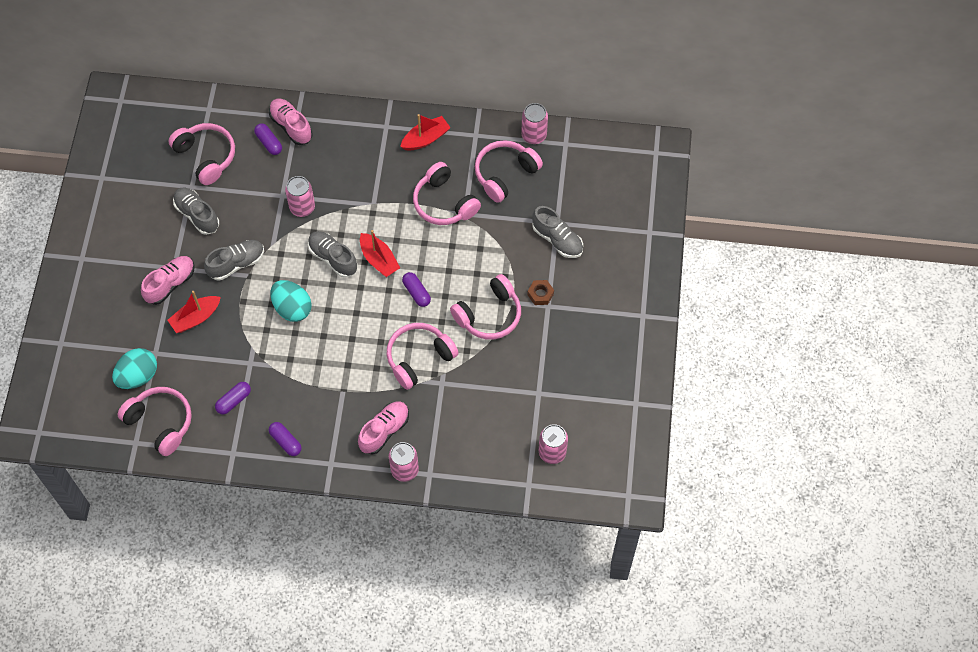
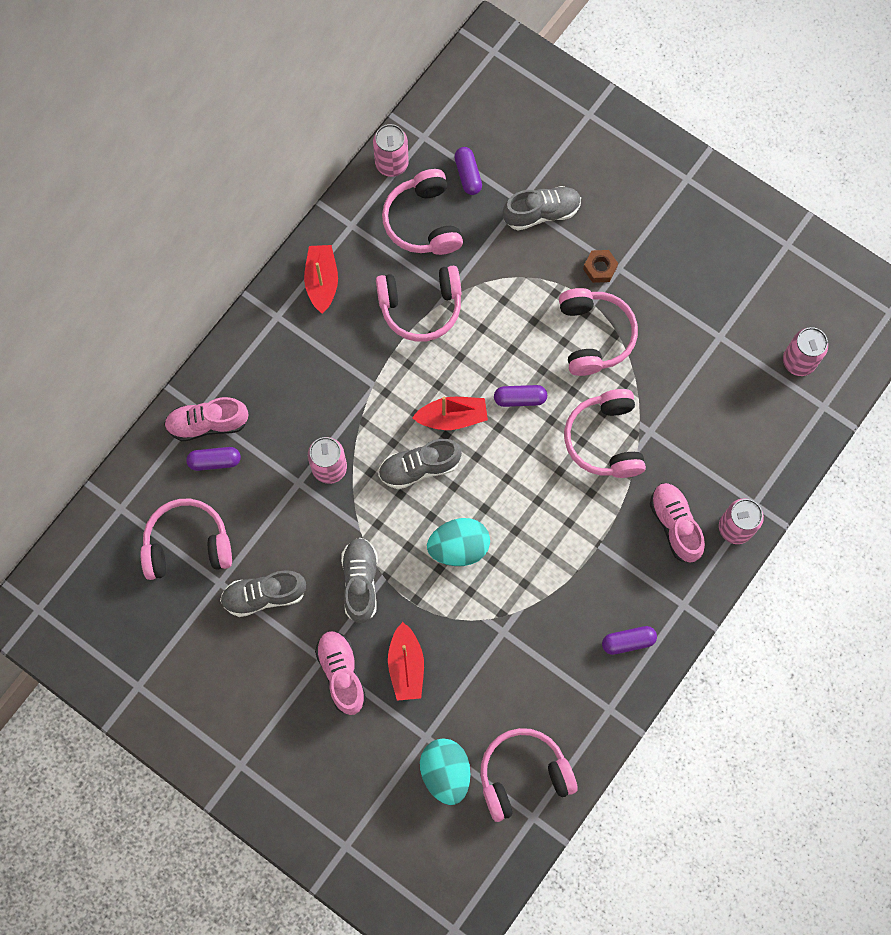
camera: 60 degrees left, 10 degrees up
purple capsule [215,382,251,414] -> purple capsule moved to [454,147,482,195]

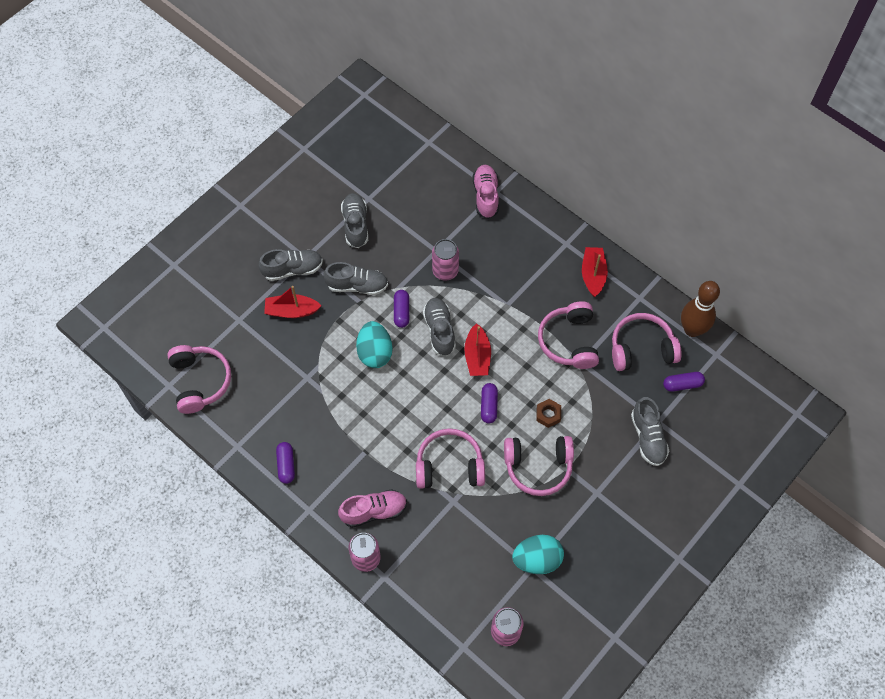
camera: 95 degrees right, 10 degrees down
pink headphones [140,499,232,580] -> none
purple capsule [186,447,241,471] -> purple capsule moved to [394,290,409,328]
red boat [304,245,338,313] -> red boat turned 90 degrees counterclockwise [582,247,608,297]
pink shoe [315,631,366,715] -> grey shoe [259,249,323,281]
pink can [373,124,409,177] -> brown bowling pin [681,281,720,337]
turquoise egg [420,739,471,805] -> turquoise egg moved to [512,535,564,574]
brown nut [583,250,618,283] -> brown nut moved to [536,399,561,428]

